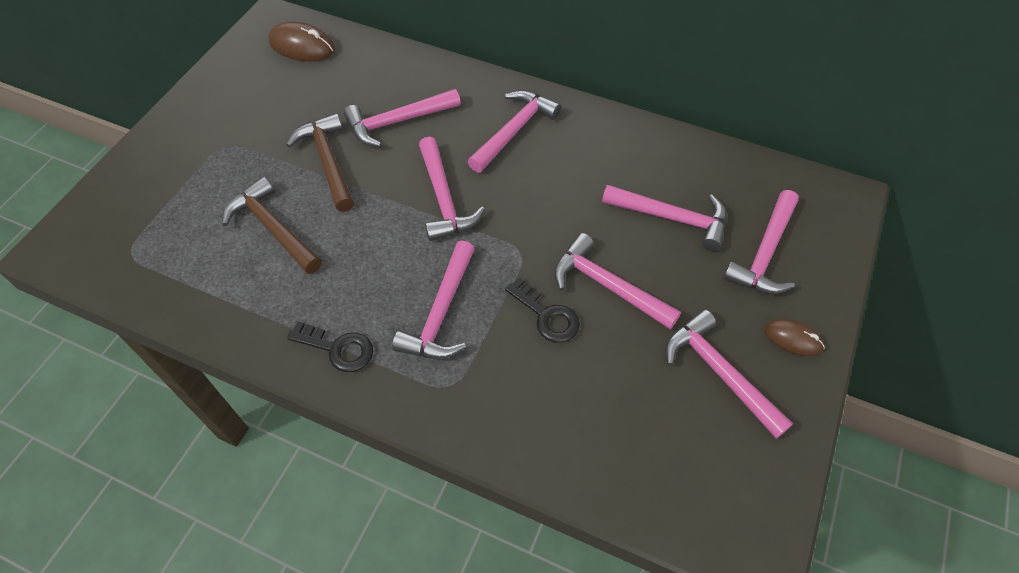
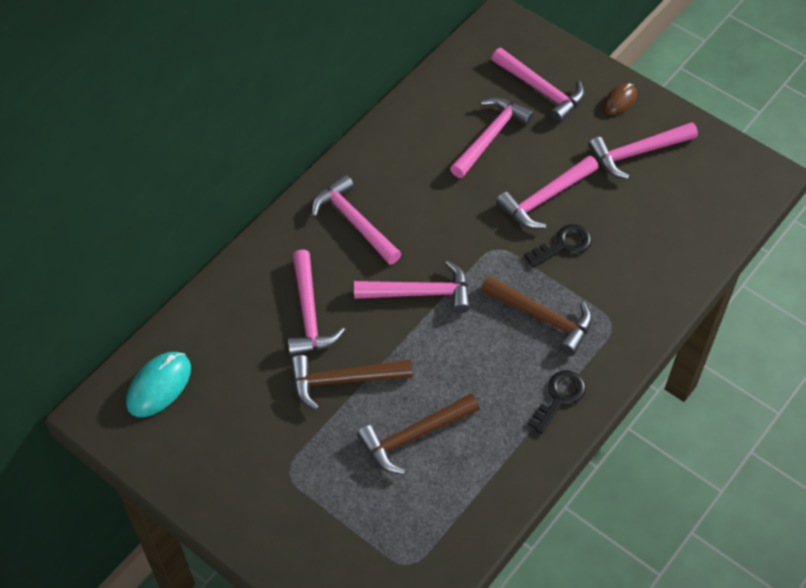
camera: 75 degrees left, 0 degrees up
brown mouse [269,21,335,61] -> turquoise mouse [126,352,191,417]
pink hammer [392,240,475,359] -> brown hammer [481,276,592,356]

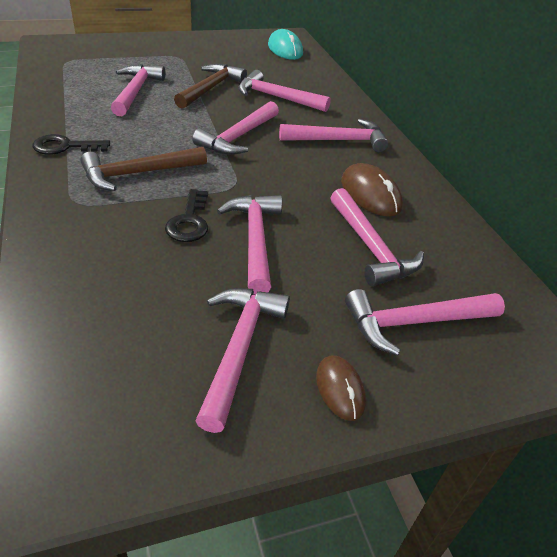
camera: 120 degrees right, 15 degrees down
brown hammer [357,393,480,474] -> pink hammer [111,64,165,116]
black key [528,371,586,434] -> black key turned 105 degrees clockwise [32,134,110,155]
none -> brown mouse [341,163,403,217]

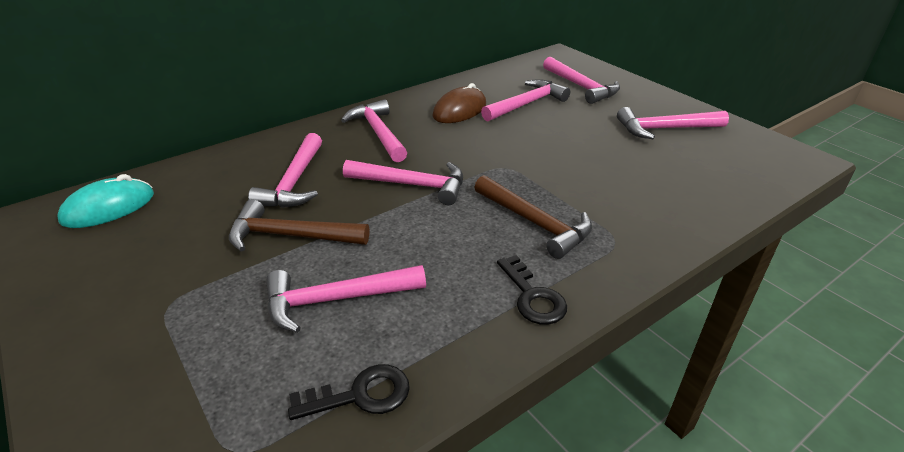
camera: 105 degrees left, 5 degrees down
black key [165,189,208,242] -> black key moved to [288,364,410,420]
pink hammer [217,195,282,295] -> none
brown mouse [316,355,366,421] -> none

